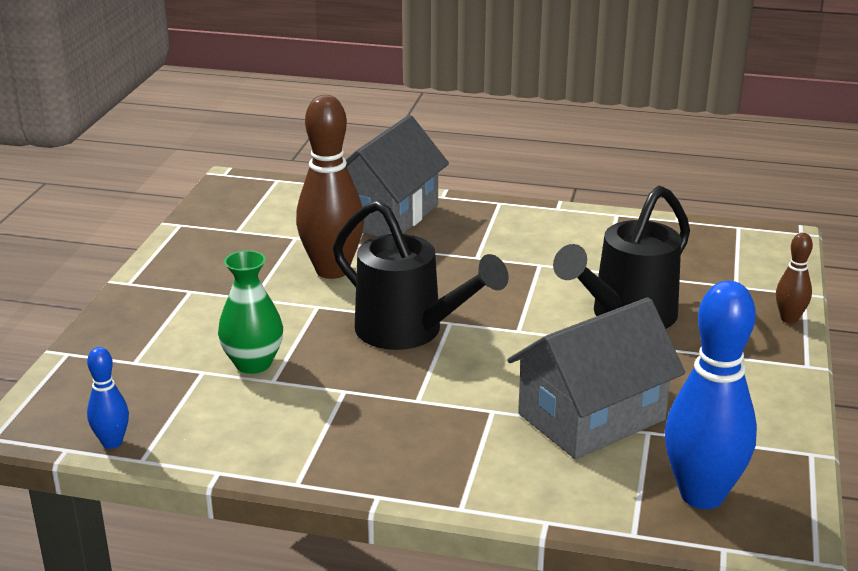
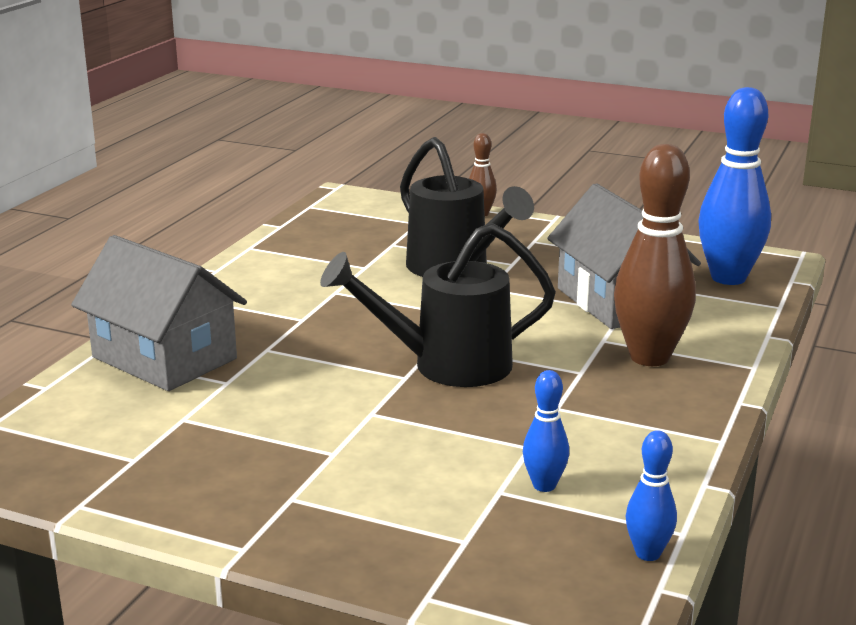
camera: 80 degrees left, 5 degrees down
green vase [218,250,283,374] -> none
brown bowling pin [296,95,364,279] -> brown bowling pin moved to [614,144,696,366]
black watering can [333,200,509,350] -> black watering can turned 150 degrees counterclockwise [320,223,556,387]
none -> blue bowling pin [523,370,569,492]

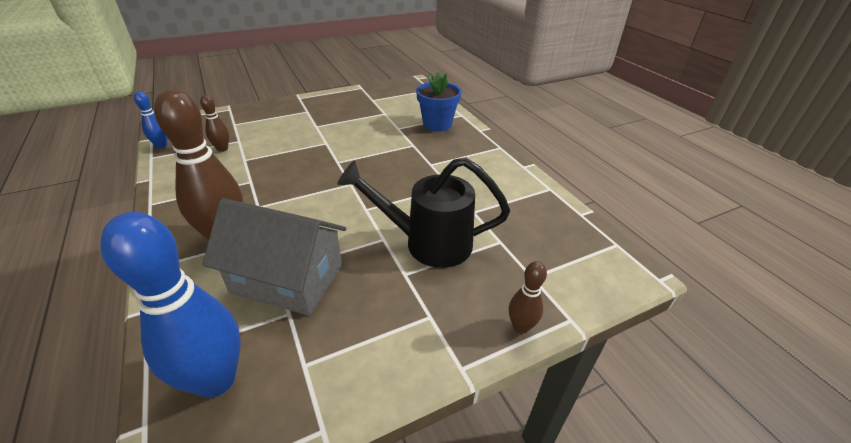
camera: 130 degrees right, 15 degrees up
grey house [71,235,247,391] -> blue flower pot [416,72,462,131]
black watering can [320,223,556,387] -> none
blue bowling pin [523,370,569,492] -> brown bowling pin [200,95,229,152]

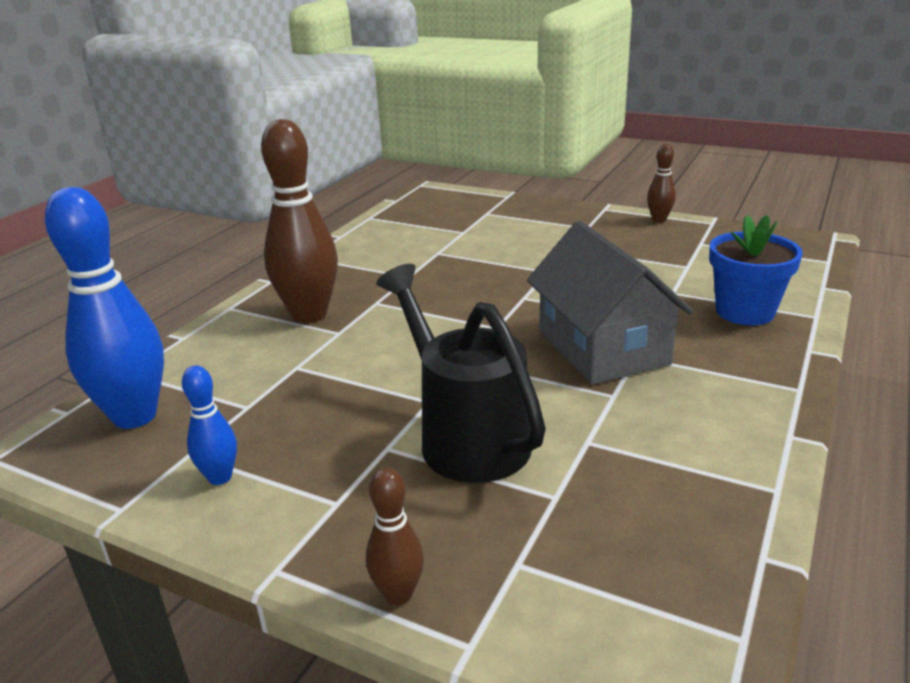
camera: 55 degrees right, 10 degrees down
blue bowling pin [134,91,167,148] -> blue bowling pin moved to [182,365,237,485]
brown bowling pin [200,95,229,152] -> brown bowling pin moved to [647,144,676,222]
grey house [203,198,346,316] -> grey house moved to [527,221,693,385]

